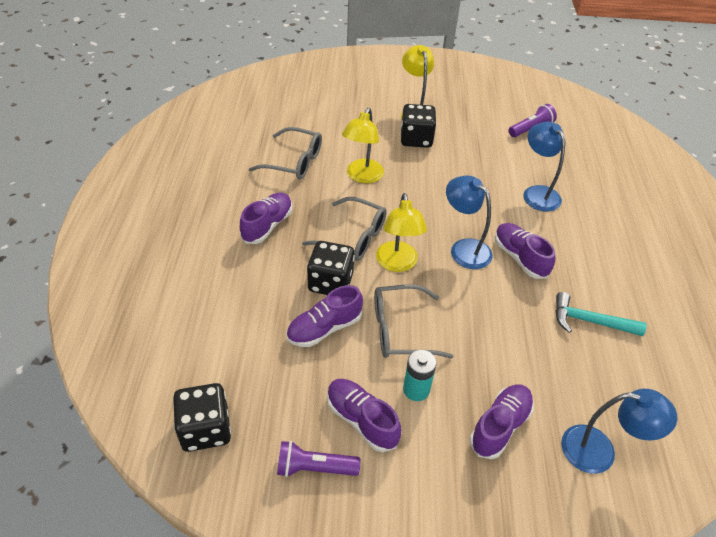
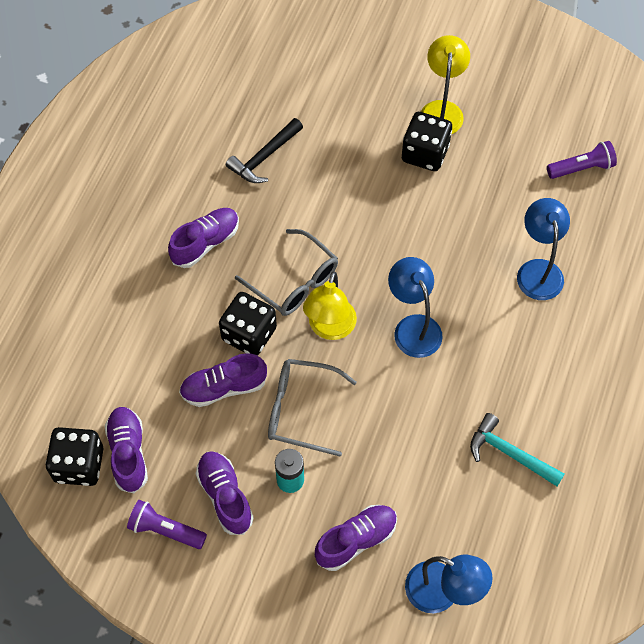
camera: 20 degrees right, 15 degrees up
grey glasses [249,127,322,180] -> black hammer [226,118,303,183]
yellow lamp [342,108,384,183] -> none
purple shoe [495,223,555,279] -> purple shoe moved to [105,407,148,493]

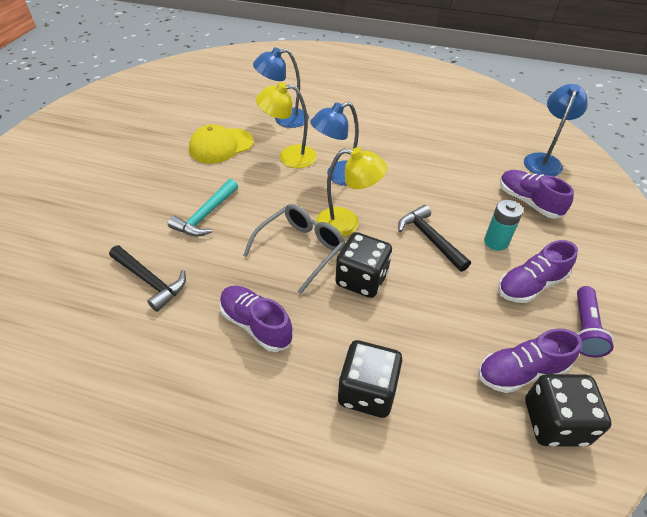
camera: 95 degrees left, 15 degrees down
purple shoe [179,353,267,407] -> none
grey glasses [268,359,357,457] -> black hammer [398,205,471,272]
black dice [402,112,452,171] -> black dice moved to [338,340,402,418]
yellow lamp [421,35,470,135] -> yellow lamp moved to [256,82,317,168]
turquoise hammer [470,413,565,487] -> turquoise hammer moved to [168,179,238,237]
purple flashlight [547,141,617,179] -> none
none -> yellow cap [189,124,254,164]

